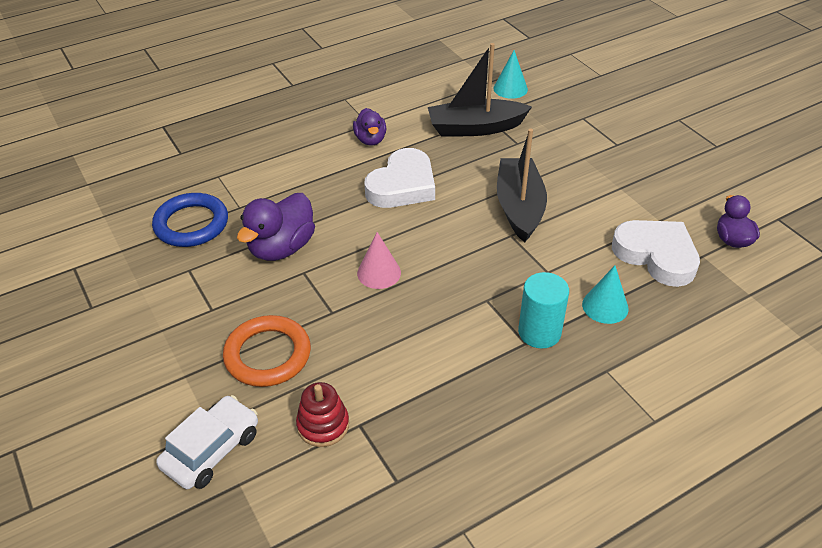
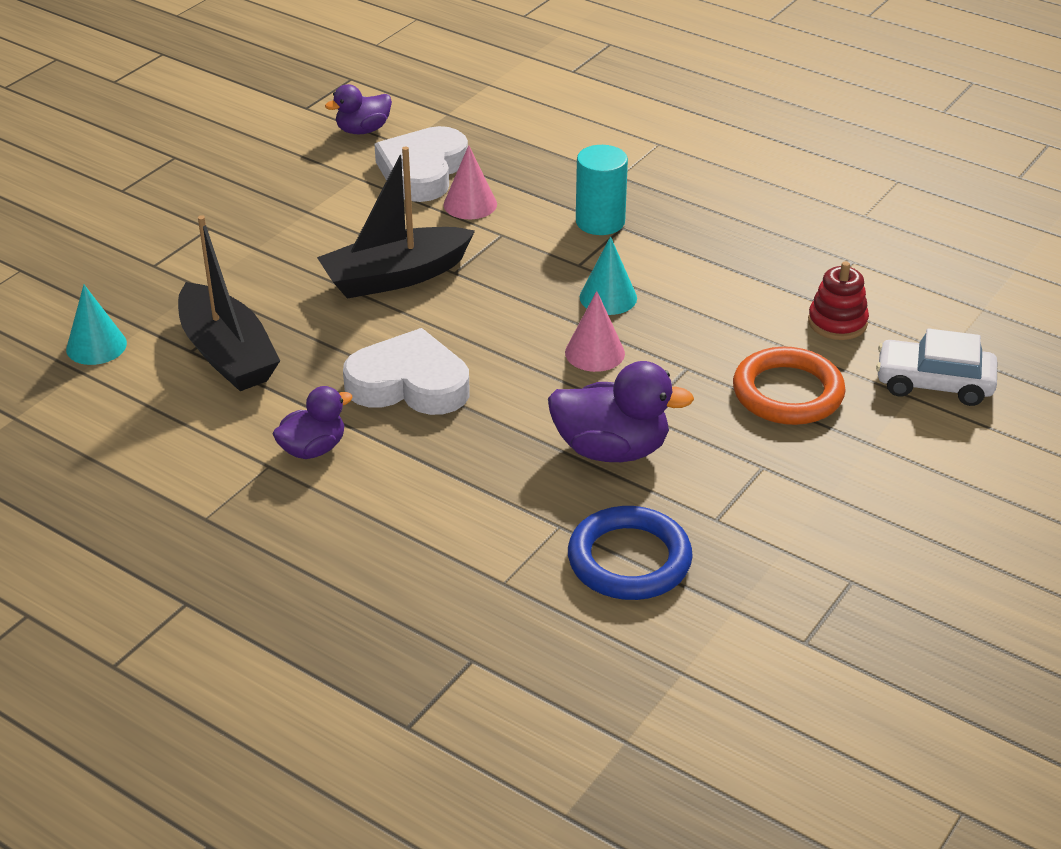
camera: 115 degrees left, 5 degrees down
turquoise cone [582,265,629,324] -> turquoise cone moved to [580,236,637,315]
none -> pink cone [443,145,497,219]

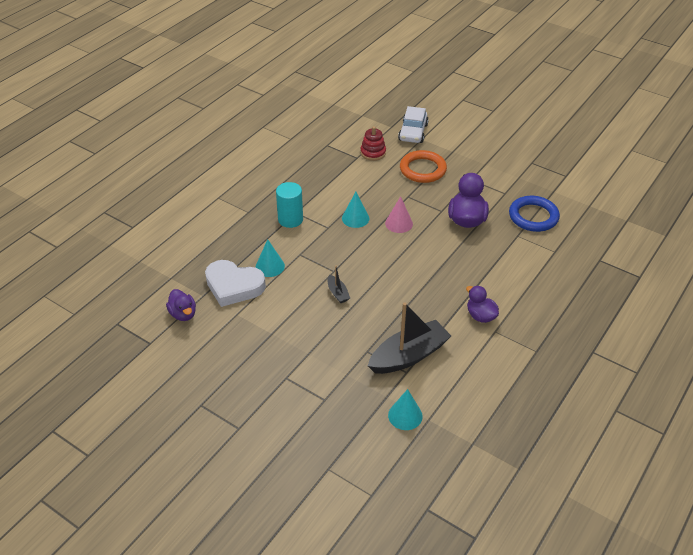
camera: 90 degrees left, 5 degrees up
black boat [317,146,475,299] -> black boat [328,265,350,303], size x0.45
white heart [343,328,469,415] -> none
pink cone [443,145,497,219] -> turquoise cone [256,239,285,277]

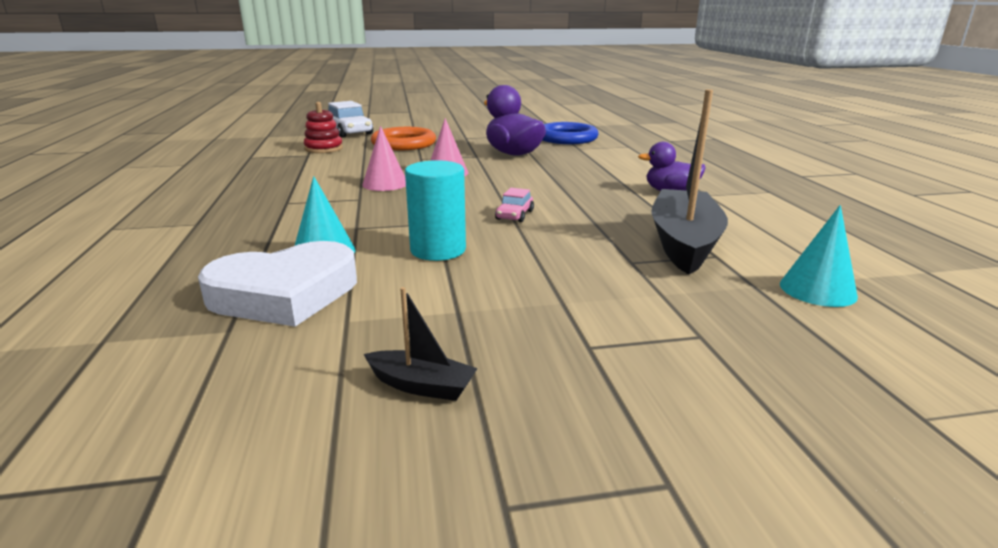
camera: 45 degrees left, 20 degrees down
purple duck [166,289,196,321] -> none
turquoise cylinder [276,182,303,228] -> turquoise cylinder moved to [405,160,466,261]
black boat [328,265,350,303] -> black boat moved to [364,287,478,401]
turquoise cone [342,192,369,228] -> pink cone [362,126,406,191]
none -> pink car [495,188,534,222]

